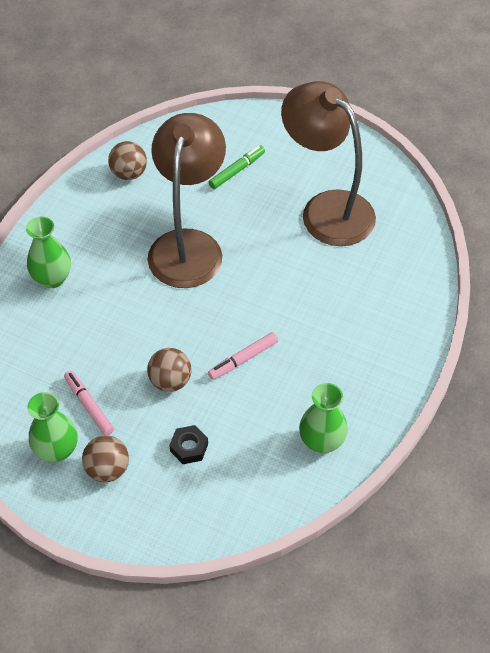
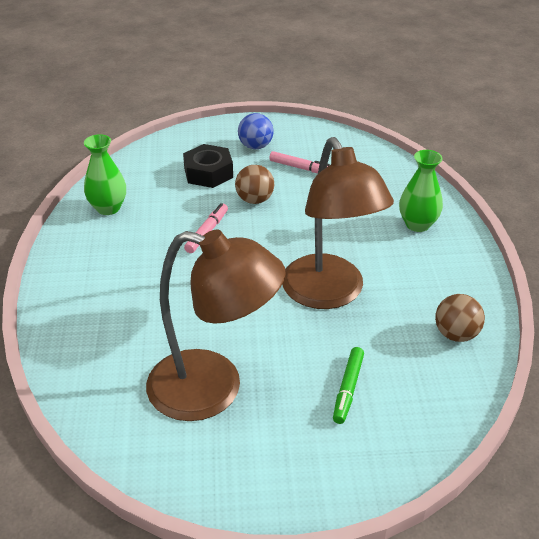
camera: 150 degrees right, 15 degrees down
green vase [27,392,77,462] -> none
brown ball [82,435,129,482] -> blue ball [238,113,273,149]
black nut [169,425,208,464] -> black nut [183,144,233,188], size x1.66

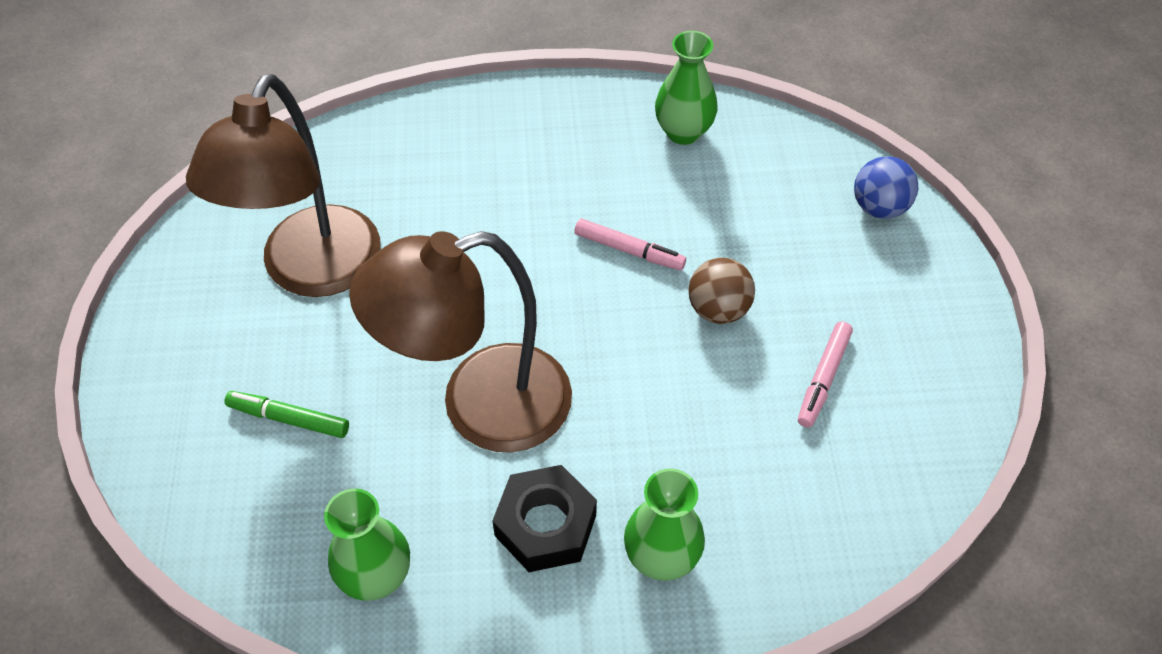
camera: 90 degrees right, 15 degrees up
black nut [183,144,233,188] -> black nut moved to [492,465,597,572]
blue ball [238,113,273,149] -> blue ball moved to [854,156,918,219]
brown ball [435,294,485,342] -> green vase [324,488,410,601]

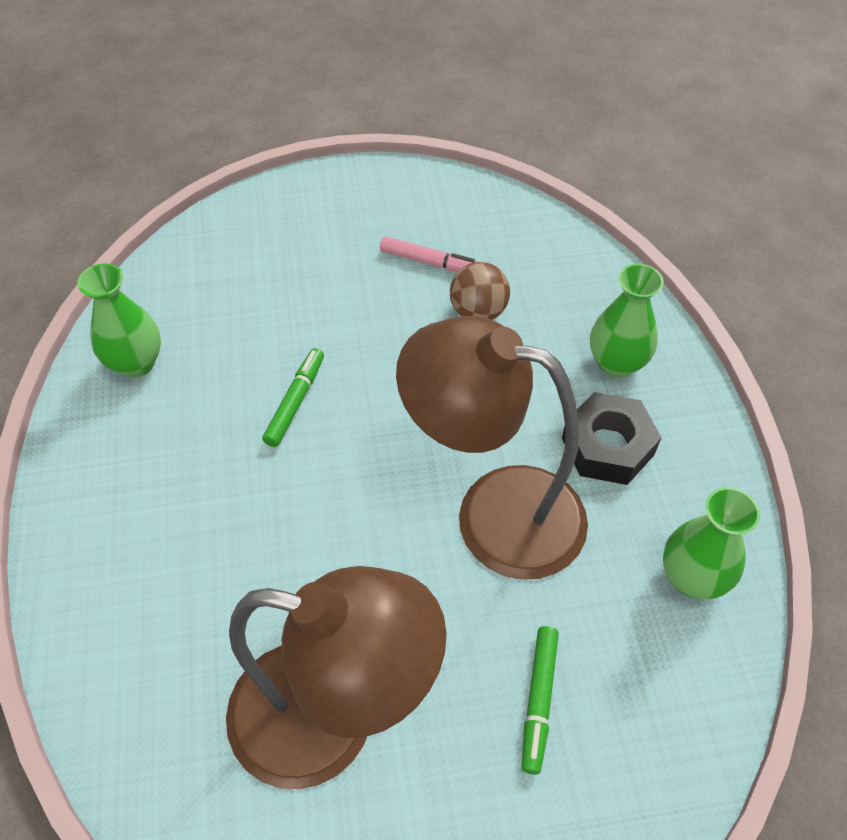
camera: 95 degrees left, 0 degrees up
brown lamp [349,231,572,453] -> brown lamp turned 135 degrees clockwise [396,316,588,580]
pink marker [574,218,686,270] -> green marker [262,348,324,447]
brown ball [689,258,755,324] -> brown ball moved to [450,262,510,320]
blue ball [854,156,918,219] -> none

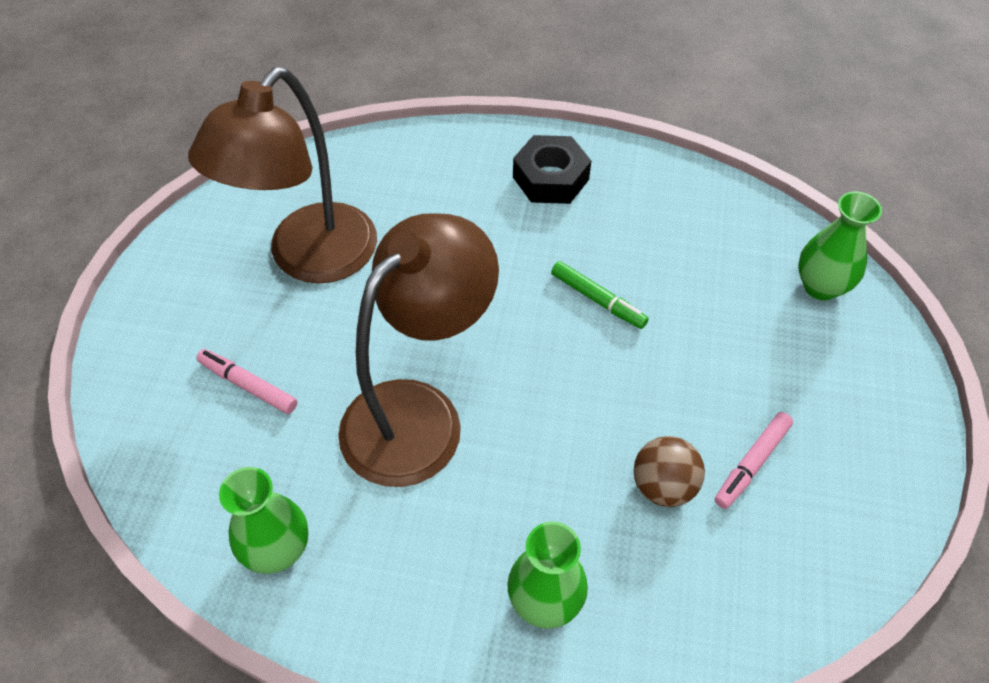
camera: 110 degrees right, 0 degrees up
green vase [77,263,161,378] -> green vase moved to [798,191,882,300]
green marker [522,626,559,775] -> pink marker [197,349,297,414]
black nut [562,392,662,485] -> black nut moved to [513,135,591,204]

